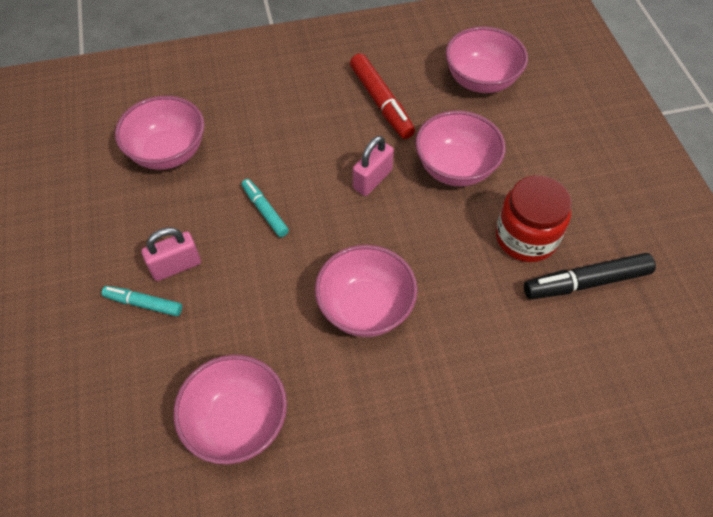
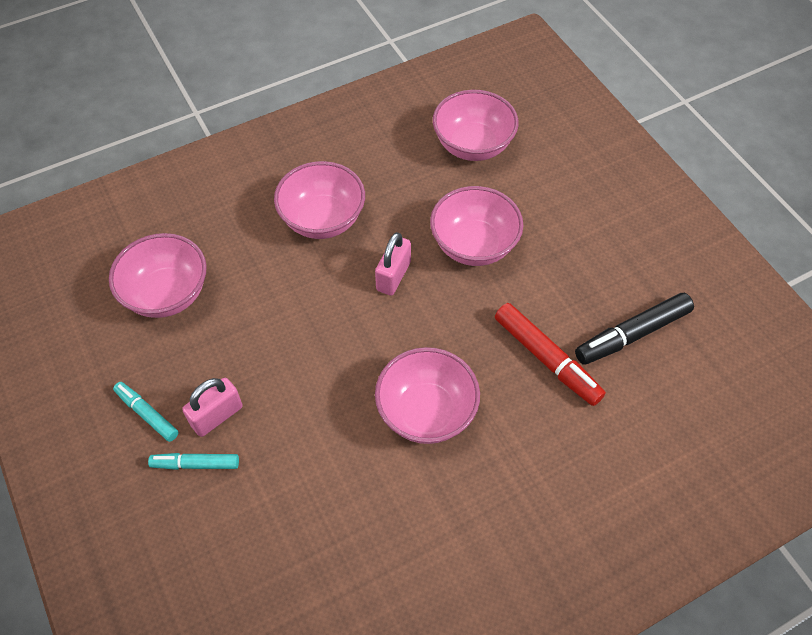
camera: 15 degrees left, 0 degrees up
pink bowl [173,355,287,464] -> pink bowl moved to [274,161,365,239]
turquoise marker [241,179,289,237] -> turquoise marker moved to [113,382,179,442]
red marker [350,53,415,139] -> red marker moved to [495,303,606,406]
red jar [496,175,572,262] -> none

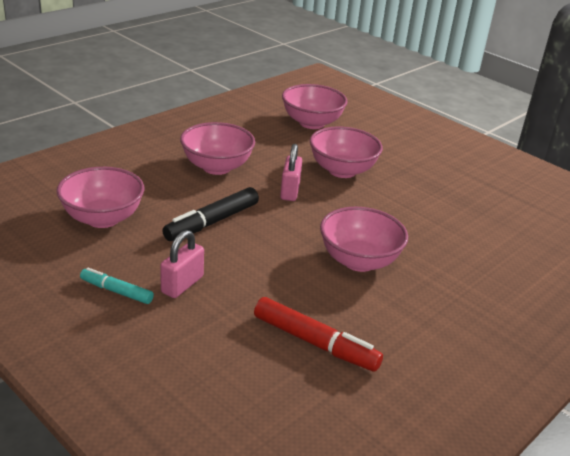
camera: 20 degrees left, 25 degrees down
turquoise marker [148,453,239,470] -> none
red marker [495,303,606,406] -> red marker moved to [254,297,383,372]
black marker [575,293,694,365] -> black marker moved to [162,187,259,241]

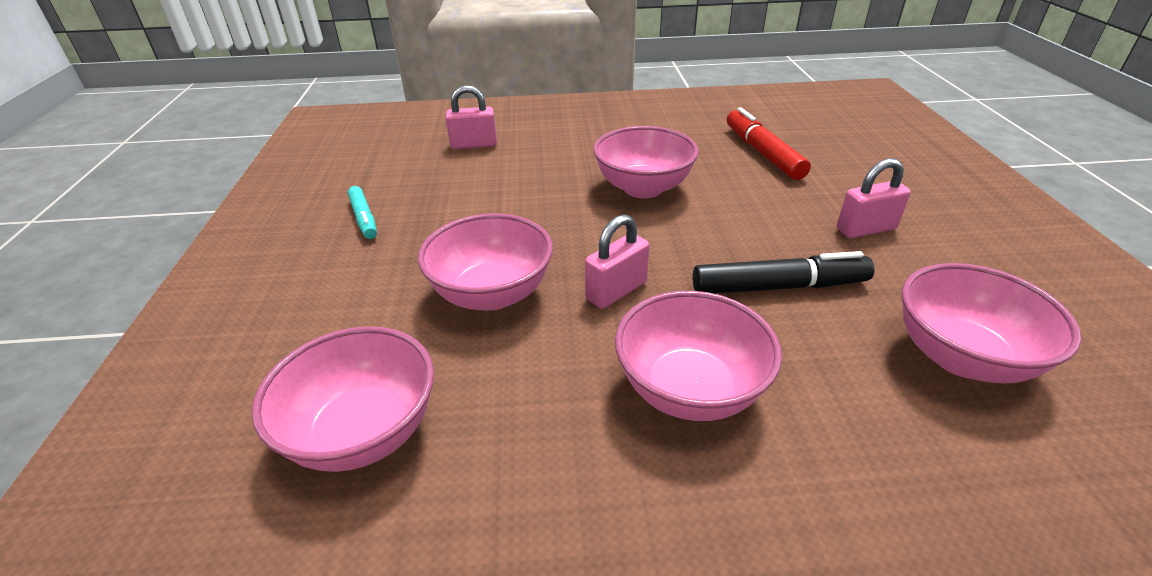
camera: 135 degrees left, 5 degrees up
turquoise marker [80,268,154,304] -> turquoise marker moved to [347,186,377,239]
none -> pink padlock [446,85,497,149]

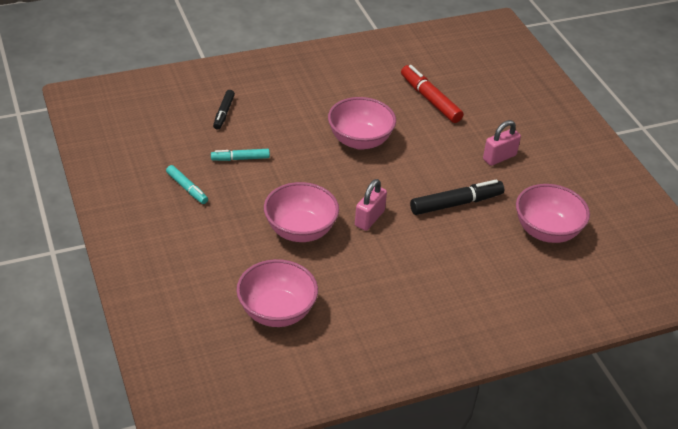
camera: 20 degrees left, 5 degrees up
pink padlock [446,85,497,149] -> black marker [213,90,235,129]
pink bowl [615,291,782,421] -> none
none -> turquoise marker [211,149,270,161]

